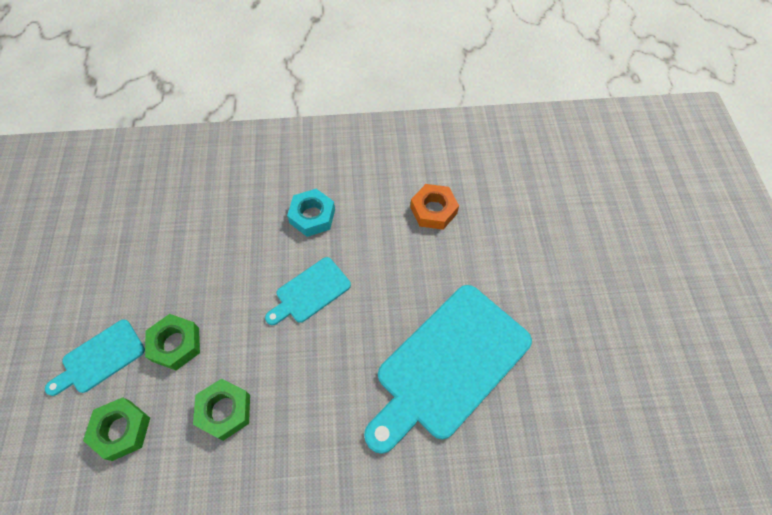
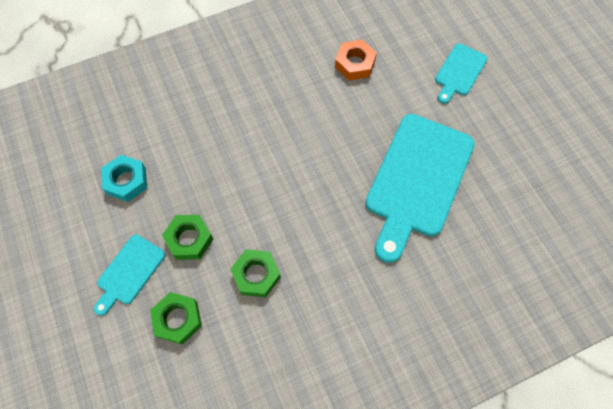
camera: 20 degrees left, 5 degrees up
turquoise cutting board [265,257,351,325] -> turquoise cutting board moved to [435,43,488,104]
turquoise nut [287,189,335,237] -> turquoise nut moved to [101,155,147,202]

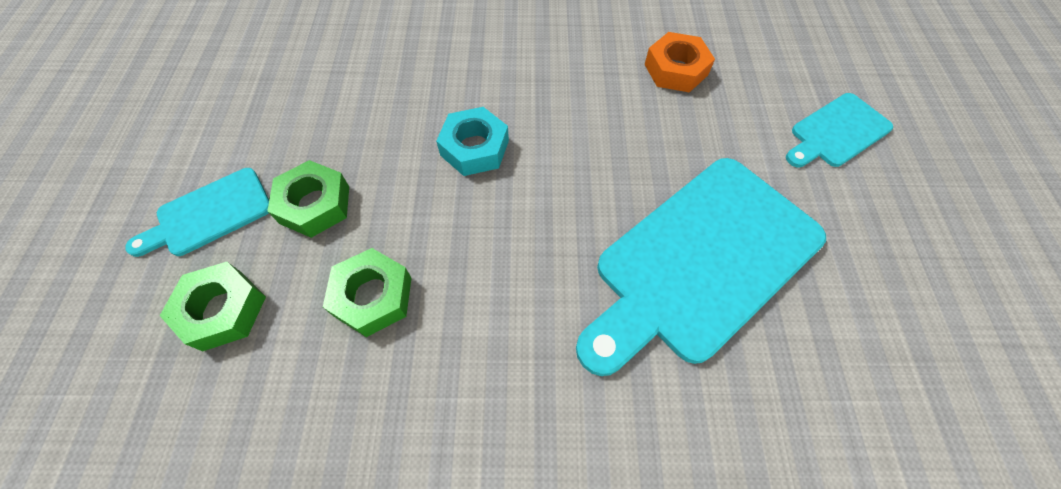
camera: 25 degrees right, 5 degrees down
turquoise nut [101,155,147,202] -> turquoise nut moved to [436,107,509,176]

